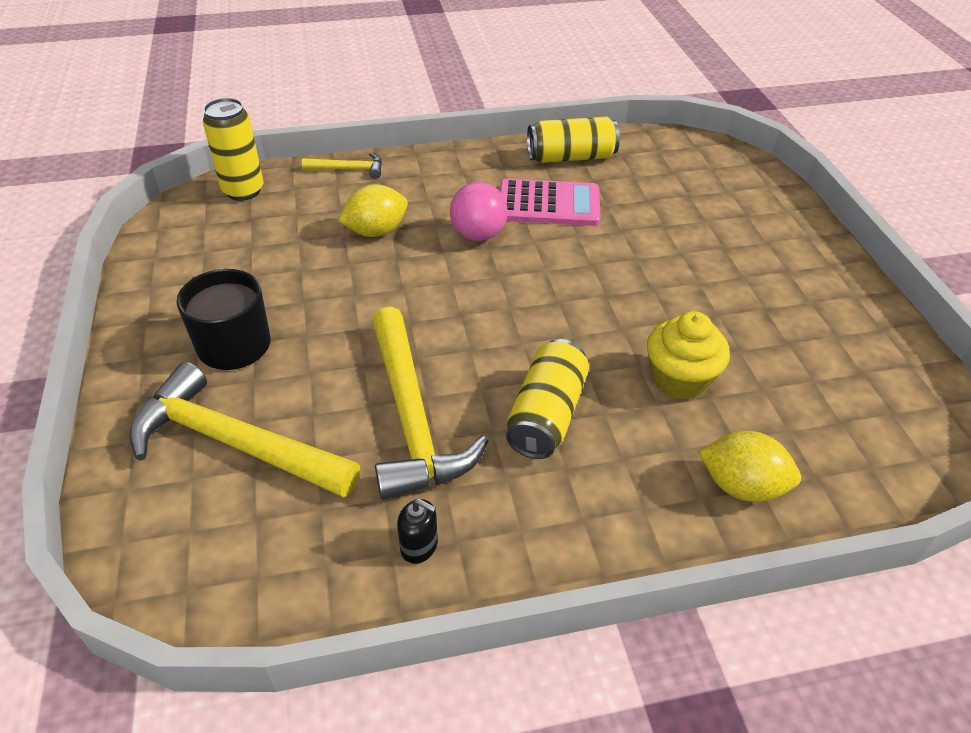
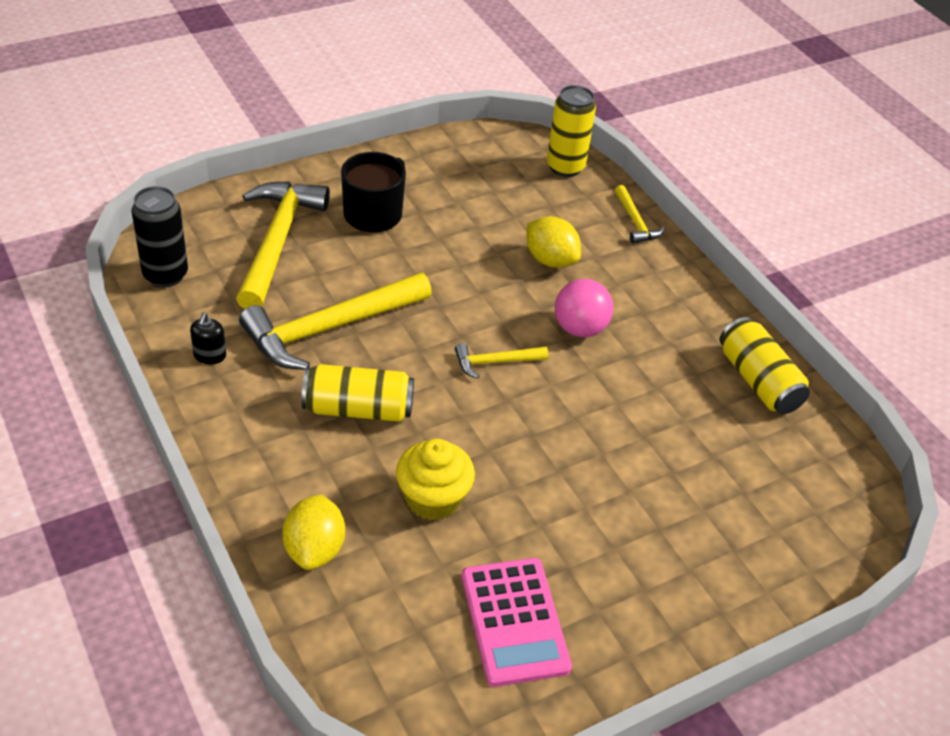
camera: 70 degrees right, 0 degrees up
pink calculator [500,179,601,226] -> pink calculator moved to [462,558,572,687]
none -> black can [131,186,188,287]
none -> yellow hammer [455,343,548,379]

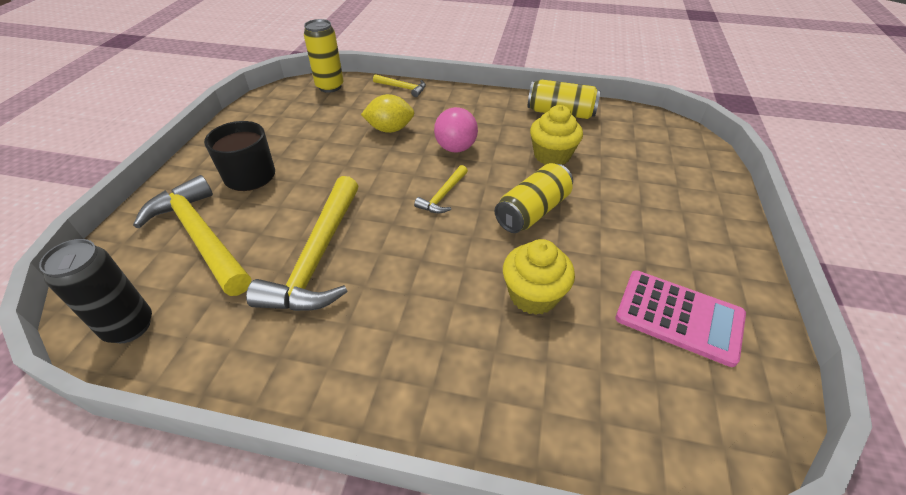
camera: 45 degrees left, 0 degrees up
black soap dispenser [190,313,226,364] -> none
yellow lemon [282,494,345,570] -> none
yellow can [302,364,414,422] -> yellow can moved to [495,163,573,233]
none -> yellow cupcake [530,105,583,165]

